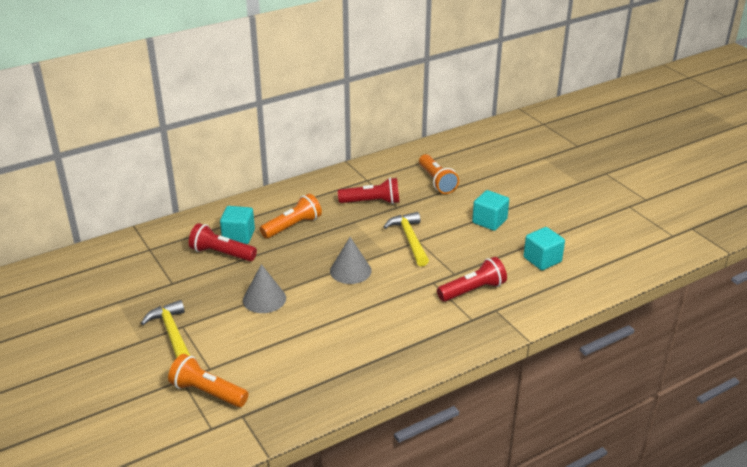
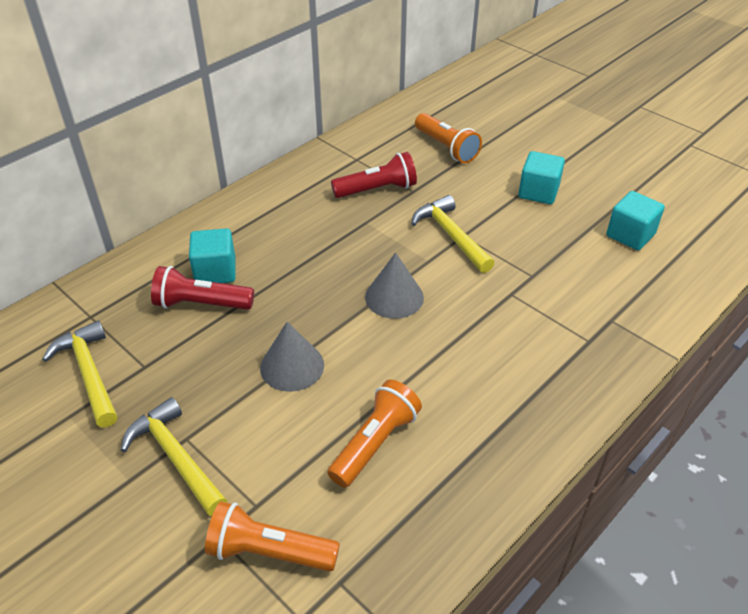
camera: 15 degrees left, 10 degrees up
orange flashlight [260,193,322,239] -> orange flashlight moved to [327,379,422,488]
red flashlight [437,257,507,302] -> none
none -> yellow hammer [42,321,117,427]

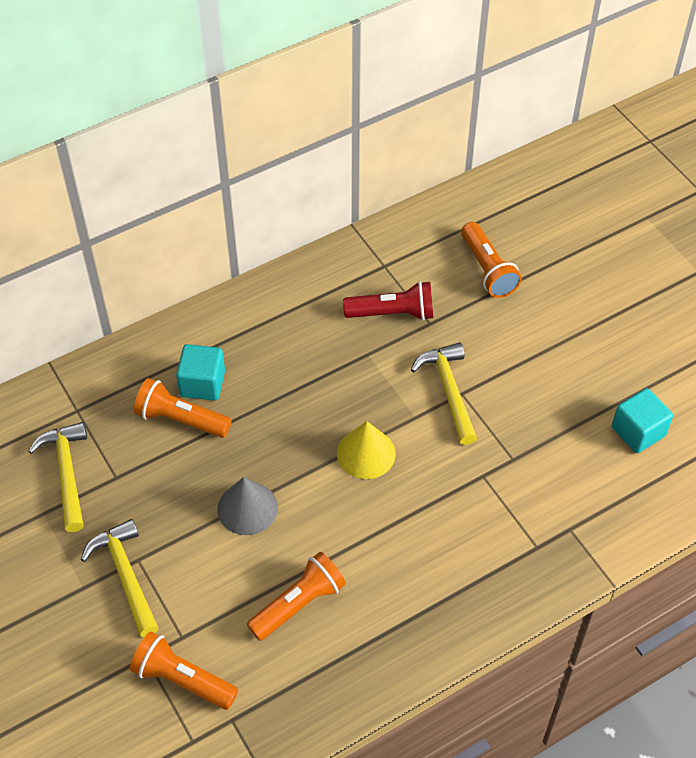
camera: 15 degrees right, 10 degrees up
red flashlight [151,266,254,310] -> orange flashlight [134,378,232,438]
grey cone [365,252,424,319] -> yellow cone [337,421,396,479]
turquoise cube [518,151,565,204] -> none

